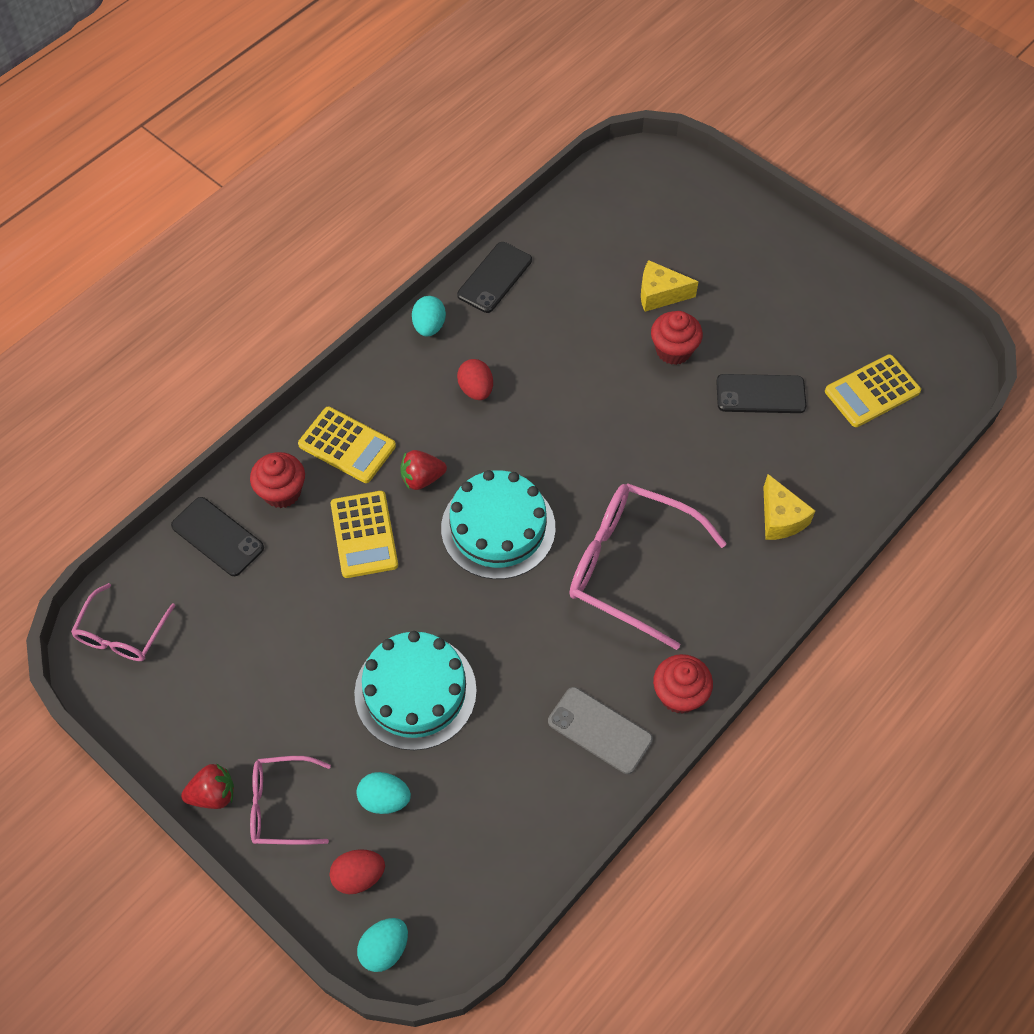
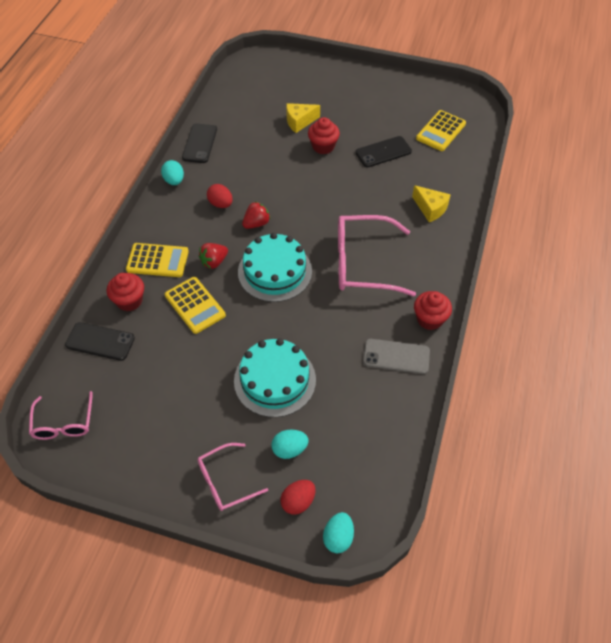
camera: 25 degrees left, 5 degrees down
red strawberry [181,763,234,809] -> red strawberry moved to [242,201,271,229]

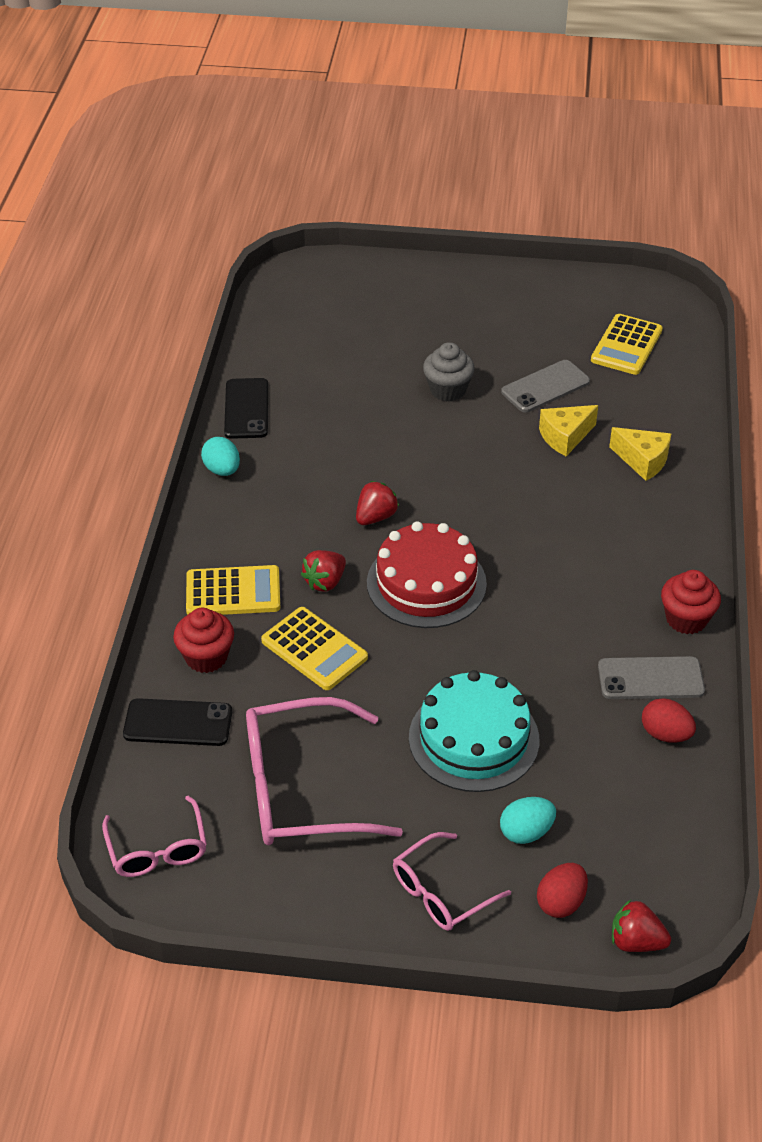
camera: 10 degrees left, 10 degrees down
red egg [207,184,233,208] -> red egg moved to [642,698,696,743]
turquoise cake [238,233,312,302] -> red cake [367,521,487,628]
yellow cheese [286,103,320,133] -> yellow cheese moved to [539,405,598,456]
red cupcake [308,117,340,154] -> grey cupcake [423,342,475,401]
turquoise egg [323,512,354,553] -> red strawberry [612,899,671,952]
pink glasses [338,215,416,296] -> pink glasses moved to [246,697,403,845]
black phone [355,136,412,168] -> grey phone [501,360,590,413]

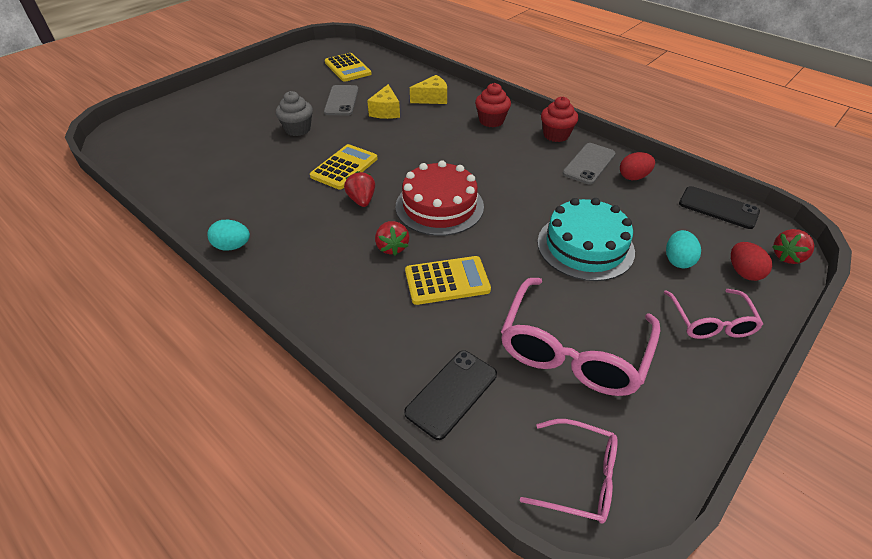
camera: 55 degrees left, 0 degrees up
red cupcake [173,608,234,673] -> red cupcake moved to [475,83,511,128]
yellow calculator [186,565,280,615] -> yellow calculator moved to [310,144,378,189]
black phone [224,378,268,439] -> black phone moved to [679,186,760,229]

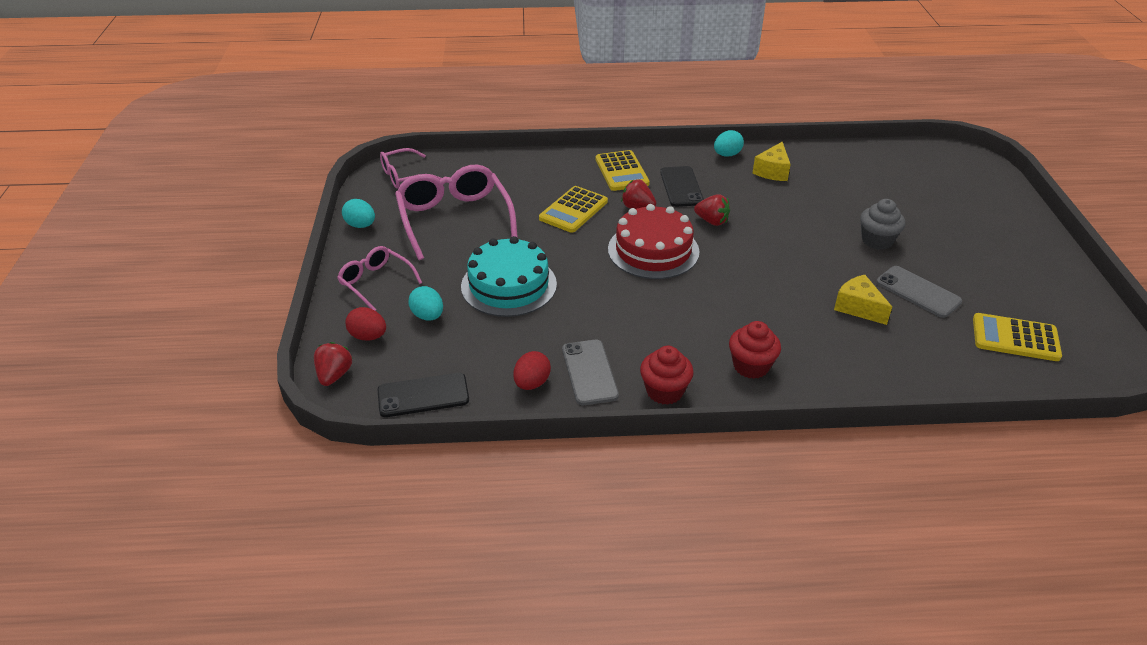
camera: 135 degrees right, 5 degrees down
yellow calculator [310,144,378,189] -> yellow calculator moved to [596,150,650,191]
black phone [404,350,497,440] -> black phone moved to [660,166,704,207]
yellow cheese [410,75,447,104] -> yellow cheese moved to [753,142,791,181]
none -> turquoise egg [342,199,375,228]

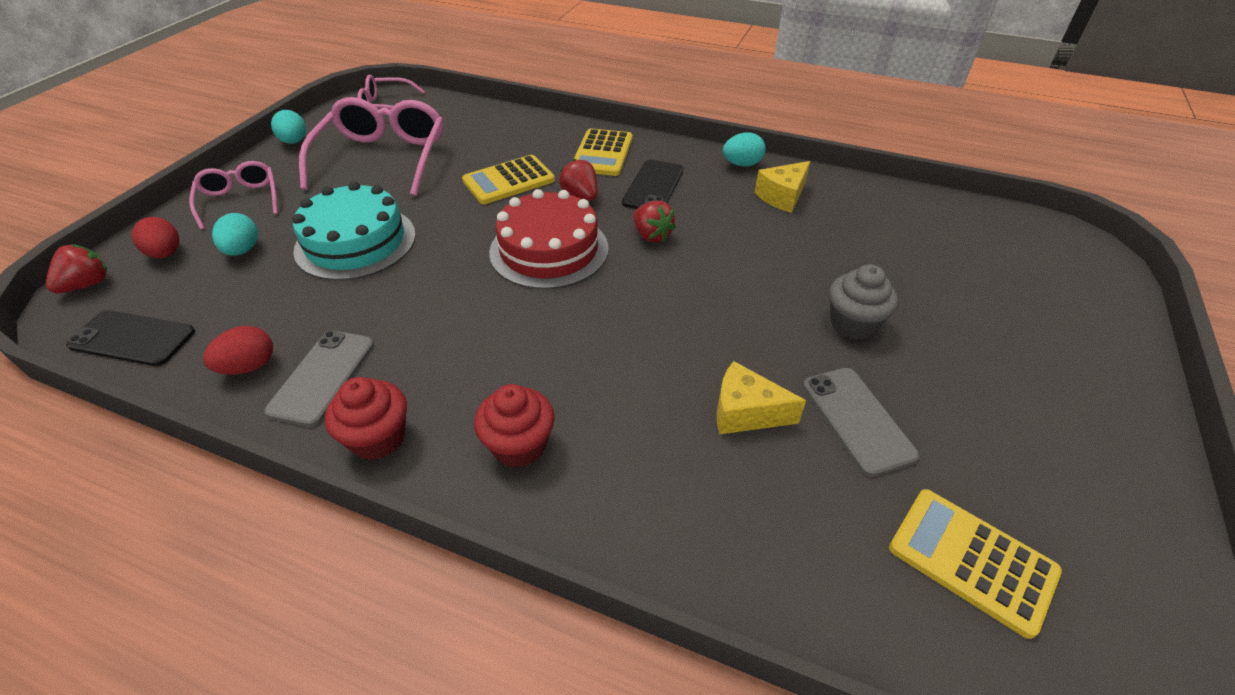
camera: 25 degrees right, 5 degrees up
yellow cheese [834,275,892,325] -> yellow cheese turned 60 degrees counterclockwise [717,361,806,435]

